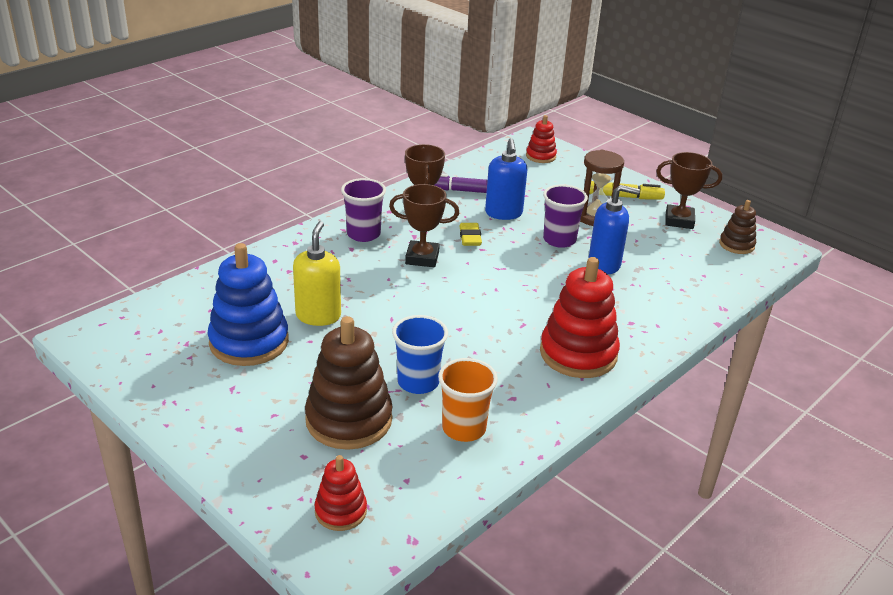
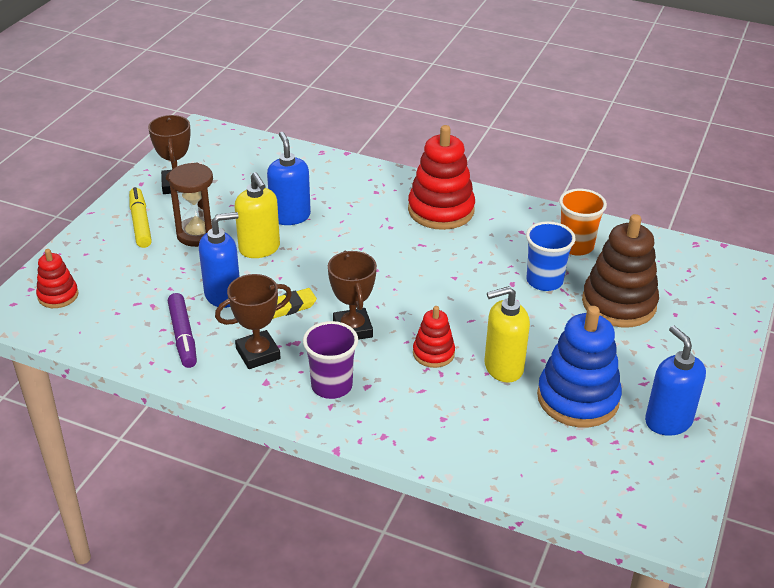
camera: 110 degrees left, 5 degrees up
red stacking toy [314,455,367,531] -> red stacking toy moved to [413,306,455,368]
purple cup [543,184,588,248] -> yellow soap dispenser [235,172,280,258]
brown stacking toy [719,200,756,254] -> none
none -> blue soap dispenser [645,326,706,436]

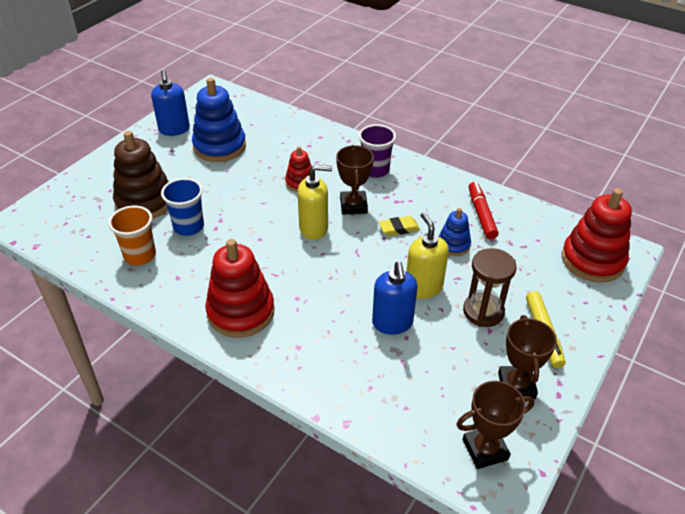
camera: 170 degrees left, 5 degrees up
red stacking toy [36,249,78,308] -> red stacking toy [561,188,632,283], size x1.86
purple marker [168,293,197,368] -> red marker [469,182,498,239]
blue soap dispenser [199,212,240,308] -> blue stacking toy [439,208,471,256]
brown trophy [215,274,292,369] -> brown trophy moved to [456,381,534,469]
yellow soap dispenser [484,286,530,383] -> yellow soap dispenser moved to [298,165,332,240]

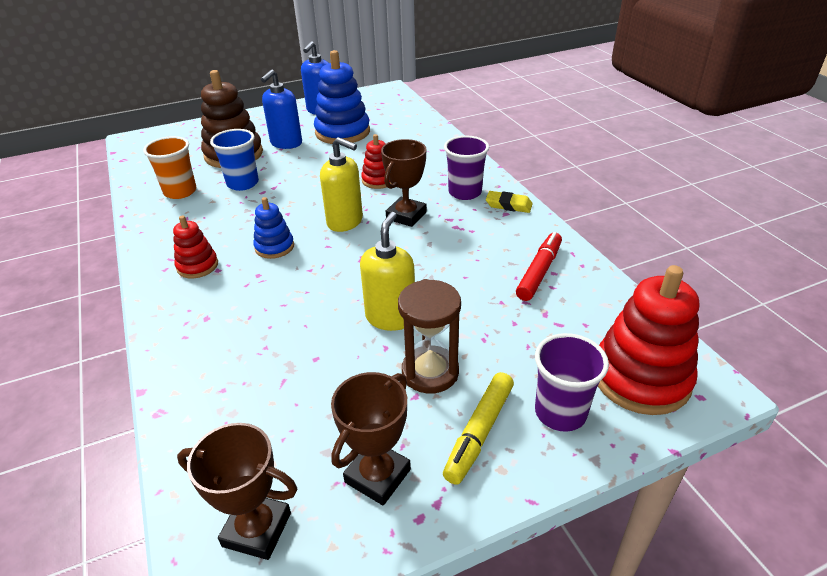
camera: 35 degrees right, 5 degrees down
red stacking toy [205,239,275,338] -> red stacking toy [173,215,218,279], size x0.54
blue soap dispenser [372,262,418,335] -> blue soap dispenser moved to [261,70,302,149]
yellow eraser [379,216,420,236] -> yellow eraser moved to [486,191,532,213]
blue stacking toy [439,208,471,256] -> blue stacking toy moved to [253,197,294,259]
none -> purple cup [535,333,609,432]

